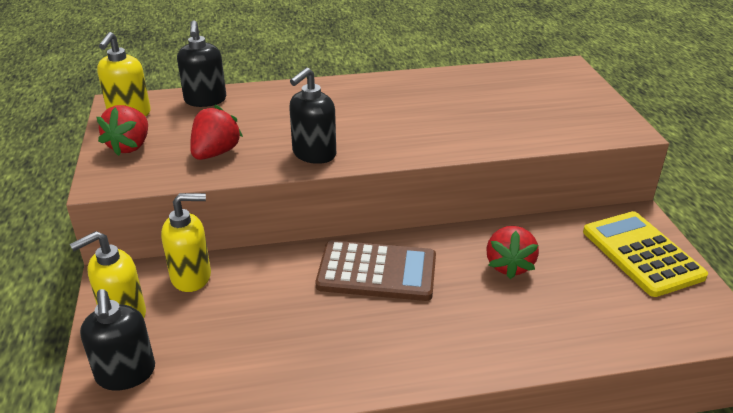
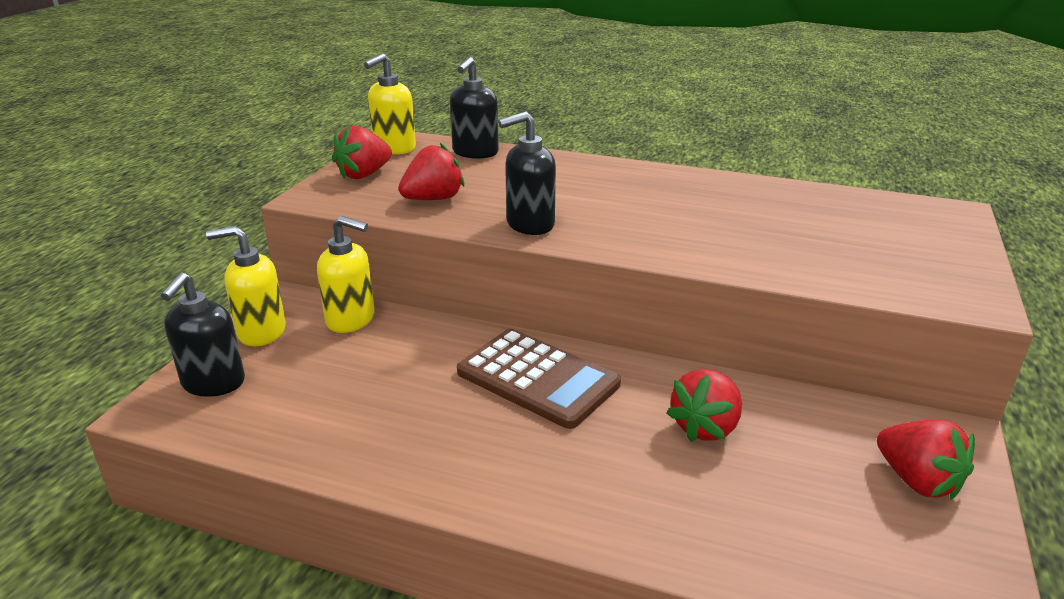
camera: 30 degrees right, 5 degrees down
yellow calculator [583,211,708,297] -> red strawberry [877,419,975,500]

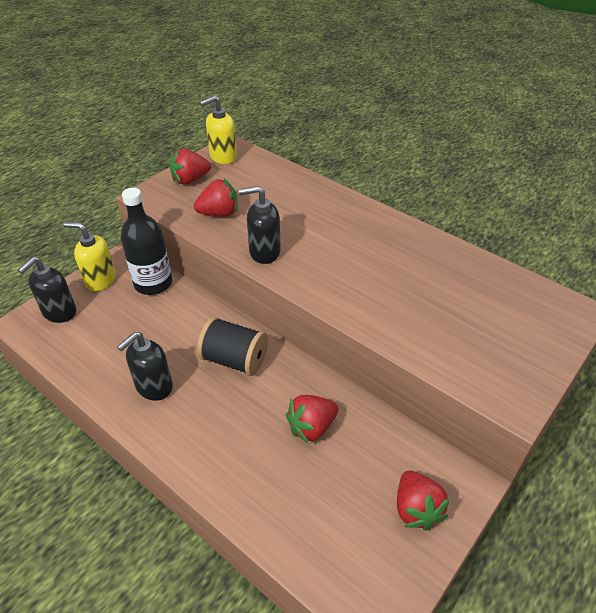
camera: 20 degrees right, 15 degrees up
yellow soap dispenser [317,216,374,333] -> black bottle [120,188,172,295]
black soap dispenser [450,57,499,159] -> black soap dispenser moved to [117,332,173,401]
brown calculator [457,329,621,429] -> black spool [197,317,268,376]

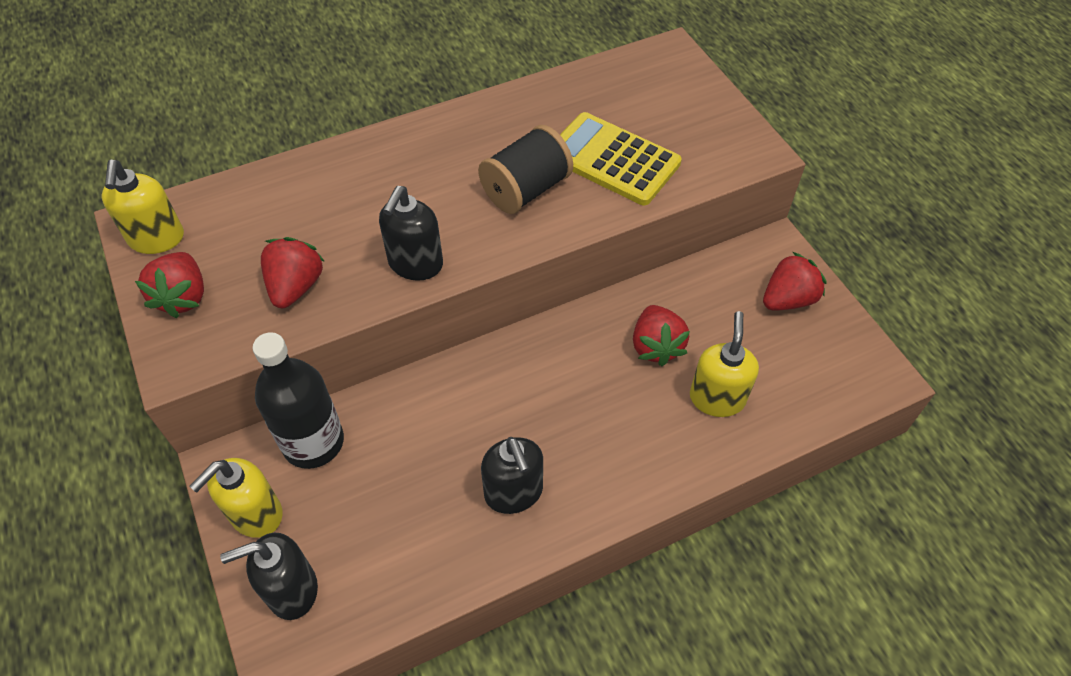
camera: 65 degrees left, 10 degrees up
black soap dispenser [18,257,76,323] -> black soap dispenser turned 105 degrees clockwise [220,532,318,620]
black spool [197,317,268,376] -> black spool moved to [478,125,573,214]
red strawberry [397,470,450,530] -> red strawberry turned 45 degrees counterclockwise [763,252,827,310]
none -> yellow calculator [560,112,682,205]
none -> yellow soap dispenser [690,311,759,417]

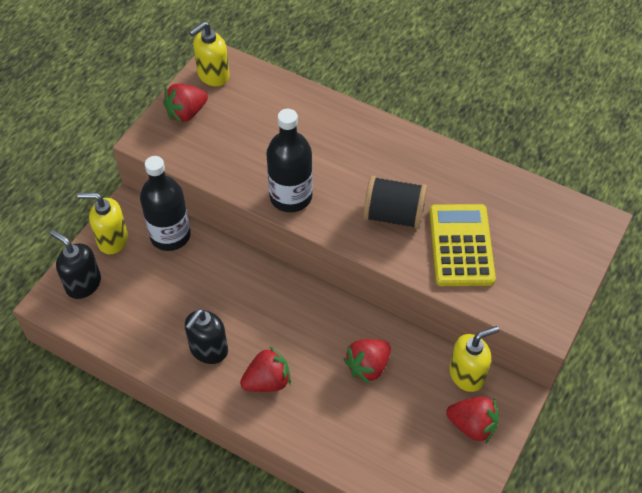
camera: 55 degrees right, 0 degrees up
red strawberry [261,237,325,308] -> red strawberry moved to [240,346,291,392]
black soap dispenser [379,186,443,281] -> black bottle [266,109,313,212]
yellow soap dispenser [690,311,759,417] -> yellow soap dispenser moved to [449,326,499,392]

